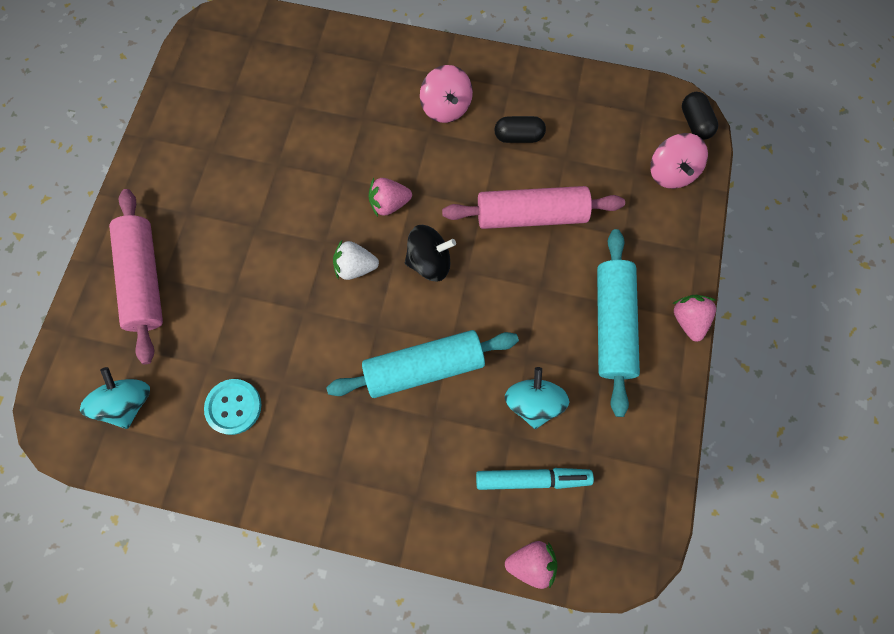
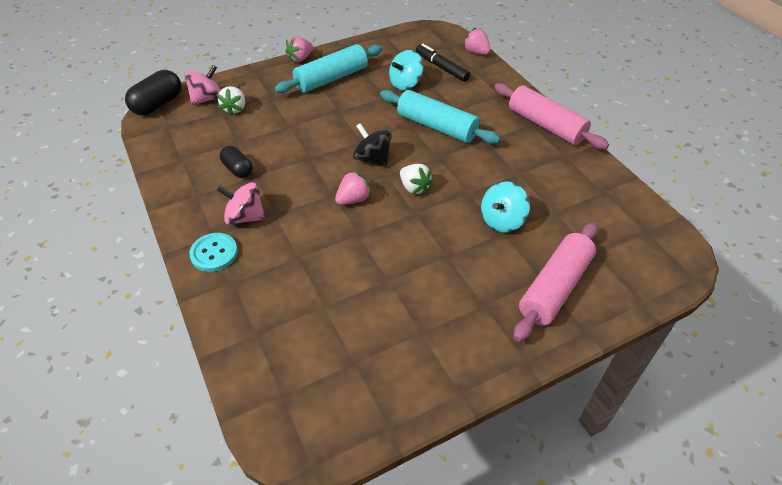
camera: 130 degrees left, 25 degrees down
turquoise spinning top [80,367,150,429] -> turquoise spinning top moved to [481,181,530,233]
turquoise button [204,379,261,435] -> turquoise button moved to [189,233,238,272]
pink strawberry [369,178,412,217] -> pink strawberry turned 75 degrees counterclockwise [335,170,372,205]
pink spinning top [420,65,473,123] -> pink spinning top turned 105 degrees counterclockwise [217,182,265,225]
pink rolling pin [442,186,625,229] -> pink rolling pin moved to [494,83,609,149]
turquoise marker [476,468,594,490] -> black marker [416,43,470,82]
black capsule [682,92,718,140] -> black capsule [125,70,182,116], size x1.57
none -> white strawberry [217,86,245,116]

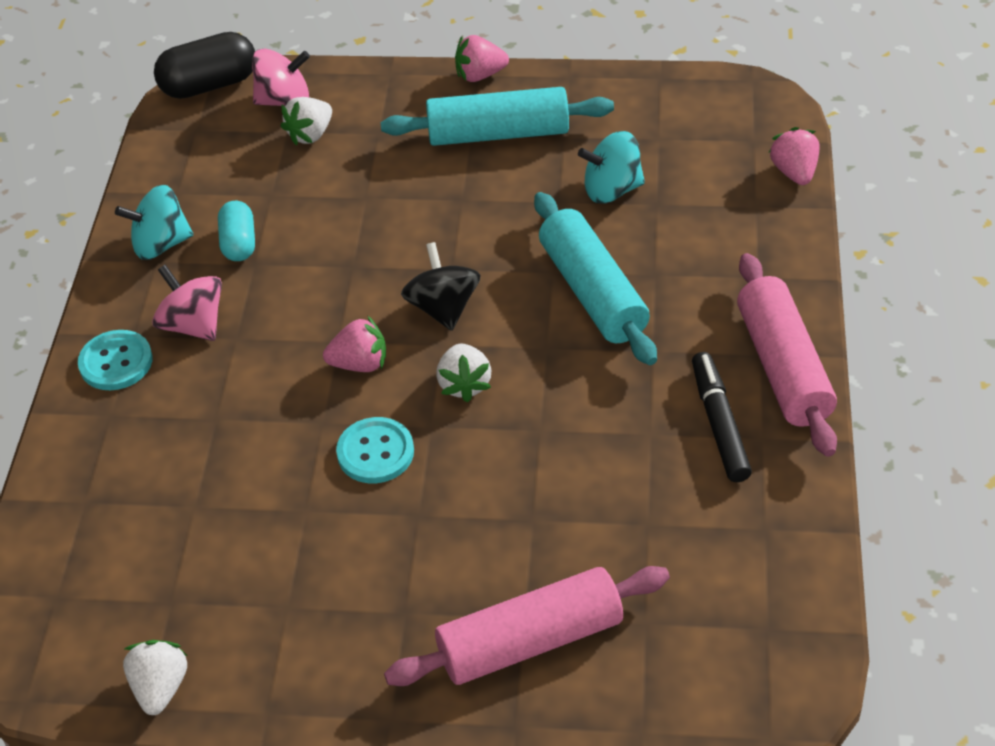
camera: 35 degrees right, 0 degrees up
black capsule [220,146,253,178] -> turquoise capsule [218,201,255,261]
black marker [416,43,470,82] -> black marker moved to [692,352,752,482]
turquoise spinning top [481,181,530,233] -> turquoise spinning top moved to [115,185,193,260]
none -> white strawberry [123,640,188,715]
none -> turquoise button [336,417,414,483]

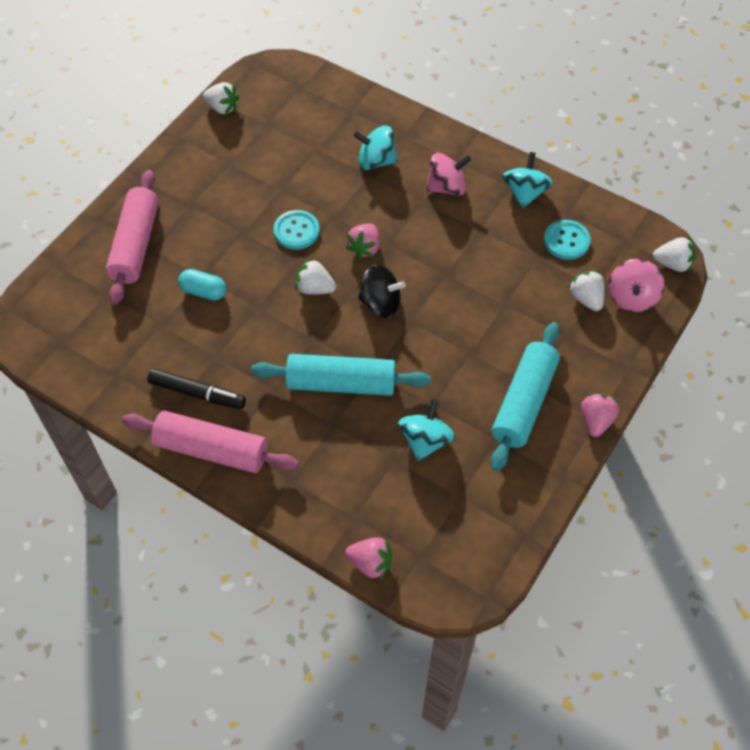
camera: 115 degrees right, 10 degrees up
turquoise button [78,330,153,390] -> turquoise button moved to [544,220,591,260]
black capsule [154,32,255,99] -> white strawberry [653,237,695,272]
turquoise capsule [218,201,255,261] -> turquoise capsule moved to [178,269,226,301]
none -> turquoise spinning top [354,125,398,170]

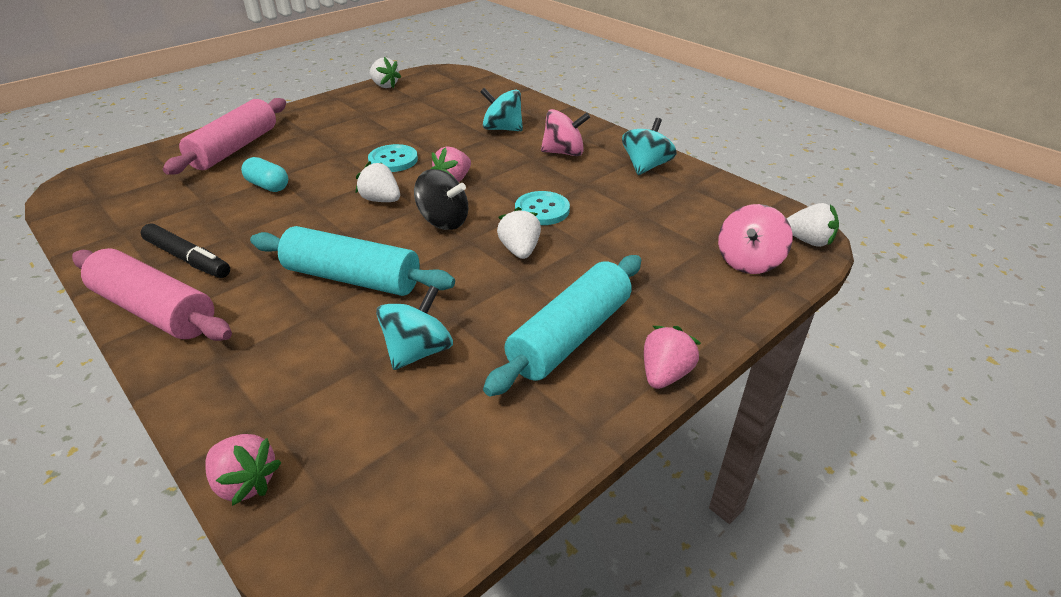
camera: 15 degrees right, 20 degrees down
turquoise button [544,220,591,260] -> turquoise button moved to [515,191,570,225]
white strawberry [568,270,605,311] -> white strawberry moved to [497,207,541,259]

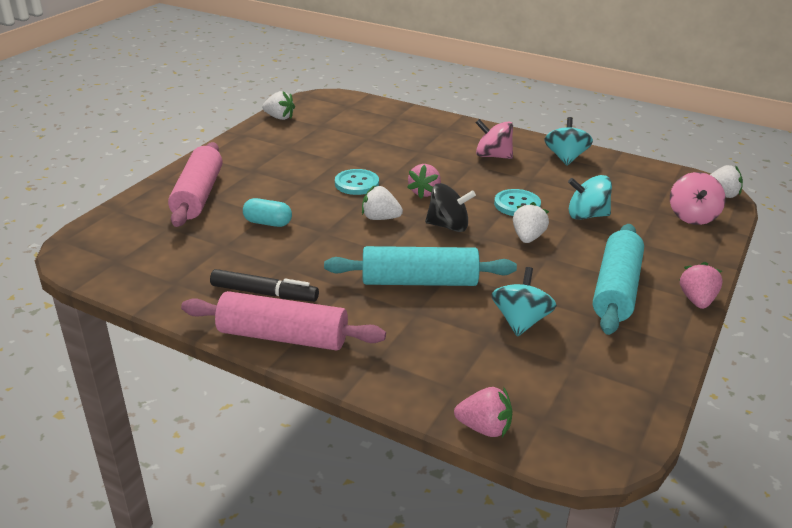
camera: 20 degrees left, 5 degrees down
turquoise spinning top [480,88,523,131] -> turquoise spinning top moved to [568,175,612,220]
white strawberry [497,207,541,259] -> white strawberry turned 45 degrees clockwise [513,202,549,243]
pink spinning top [541,109,590,156] -> pink spinning top turned 135 degrees counterclockwise [476,119,513,159]

